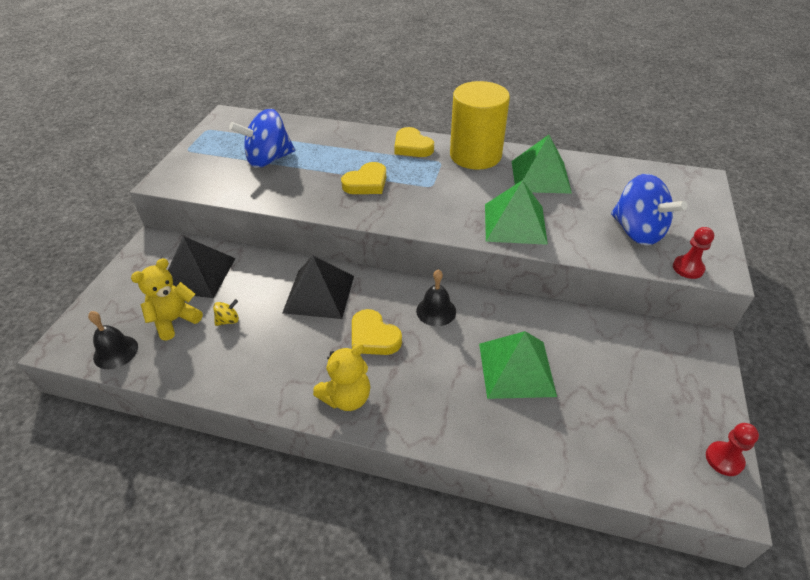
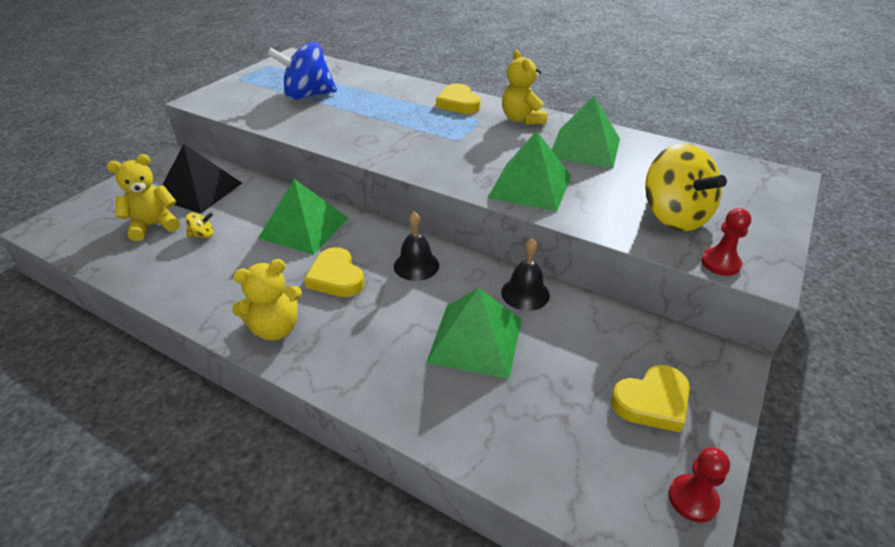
camera: 15 degrees right, 5 degrees down
black bell [88,311,138,369] -> black bell moved to [501,239,550,311]
black pyramid [282,256,354,319] -> green pyramid [258,179,348,255]
yellow heart [341,162,386,194] -> yellow heart moved to [611,365,690,433]
yellow cylinder [450,81,510,170] -> yellow teddy bear [502,50,547,125]
blue spinning top [611,174,687,245] -> yellow spinning top [645,143,727,231]

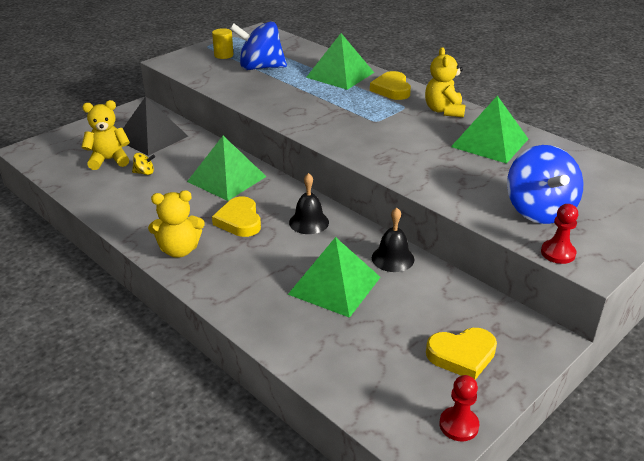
camera: 15 degrees right, 5 degrees down
green pyramid [487,131,571,212] -> green pyramid moved to [306,33,374,90]
yellow spinning top [645,143,727,231] -> blue spinning top [507,145,583,224]
none -> yellow cylinder [212,28,234,59]

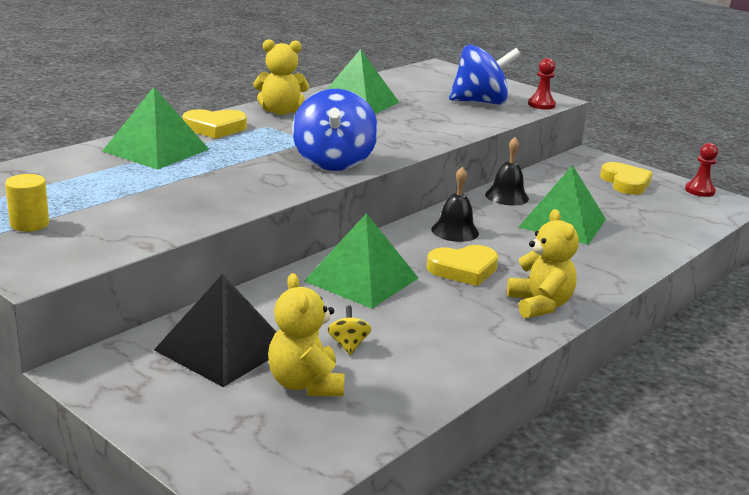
camera: 95 degrees left, 10 degrees down
blue spinning top [230,21,287,70] -> blue spinning top moved to [292,89,378,171]

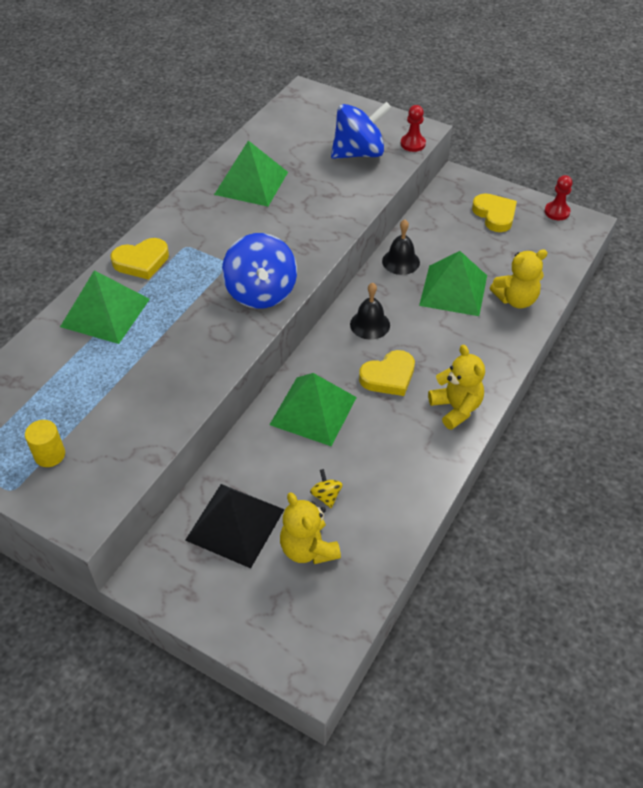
camera: 10 degrees left, 25 degrees up
yellow teddy bear [253,39,309,115] -> yellow teddy bear moved to [490,249,547,309]

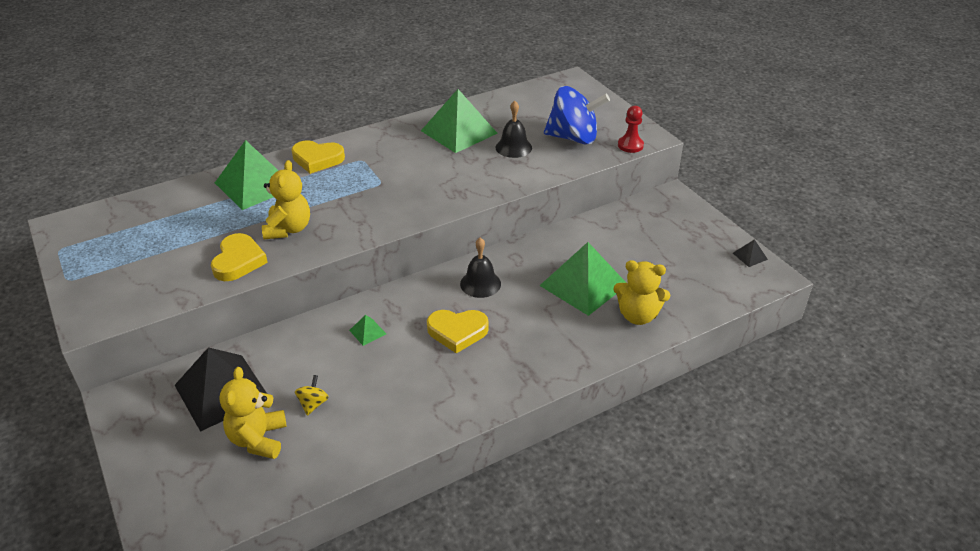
camera: 30 degrees right, 10 degrees down
yellow cylinder [25,420,65,467] -> none
blue spinning top [222,233,297,309] -> none
green pyramid [269,373,357,446] -> green pyramid [349,315,386,346], size x0.41
black bell [382,219,420,275] -> black bell moved to [496,101,532,158]
yellow teddy bear [428,345,485,430] -> yellow teddy bear moved to [262,160,310,239]
yellow heart [472,193,517,232] -> yellow heart moved to [211,233,268,281]
red pawn [545,175,573,220] -> black pyramid [733,239,768,267]

